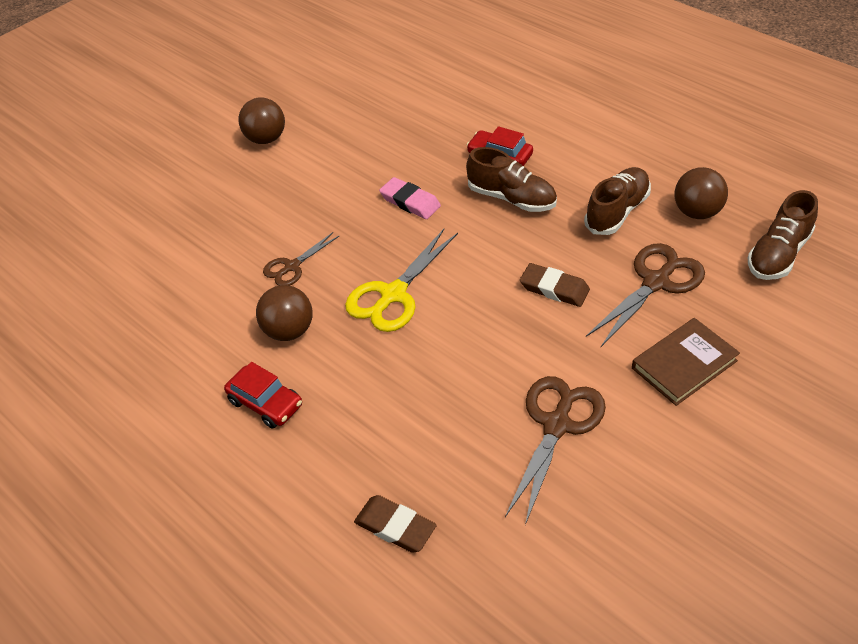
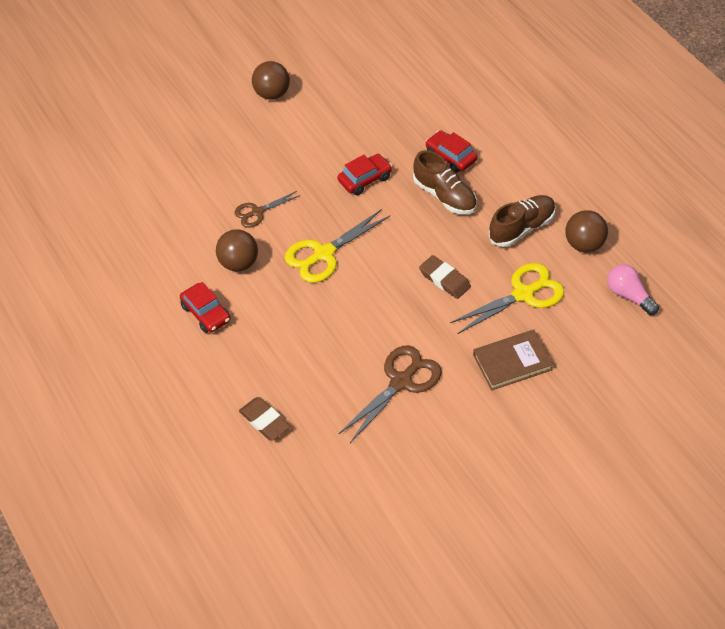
camera: 15 degrees right, 5 degrees up
pink eraser [379,177,441,219] -> red car [337,154,392,195]
brown scissors [586,243,705,347] -> yellow scissors [450,263,564,334]
brown shoe [748,190,818,280] -> pink light bulb [607,264,659,315]

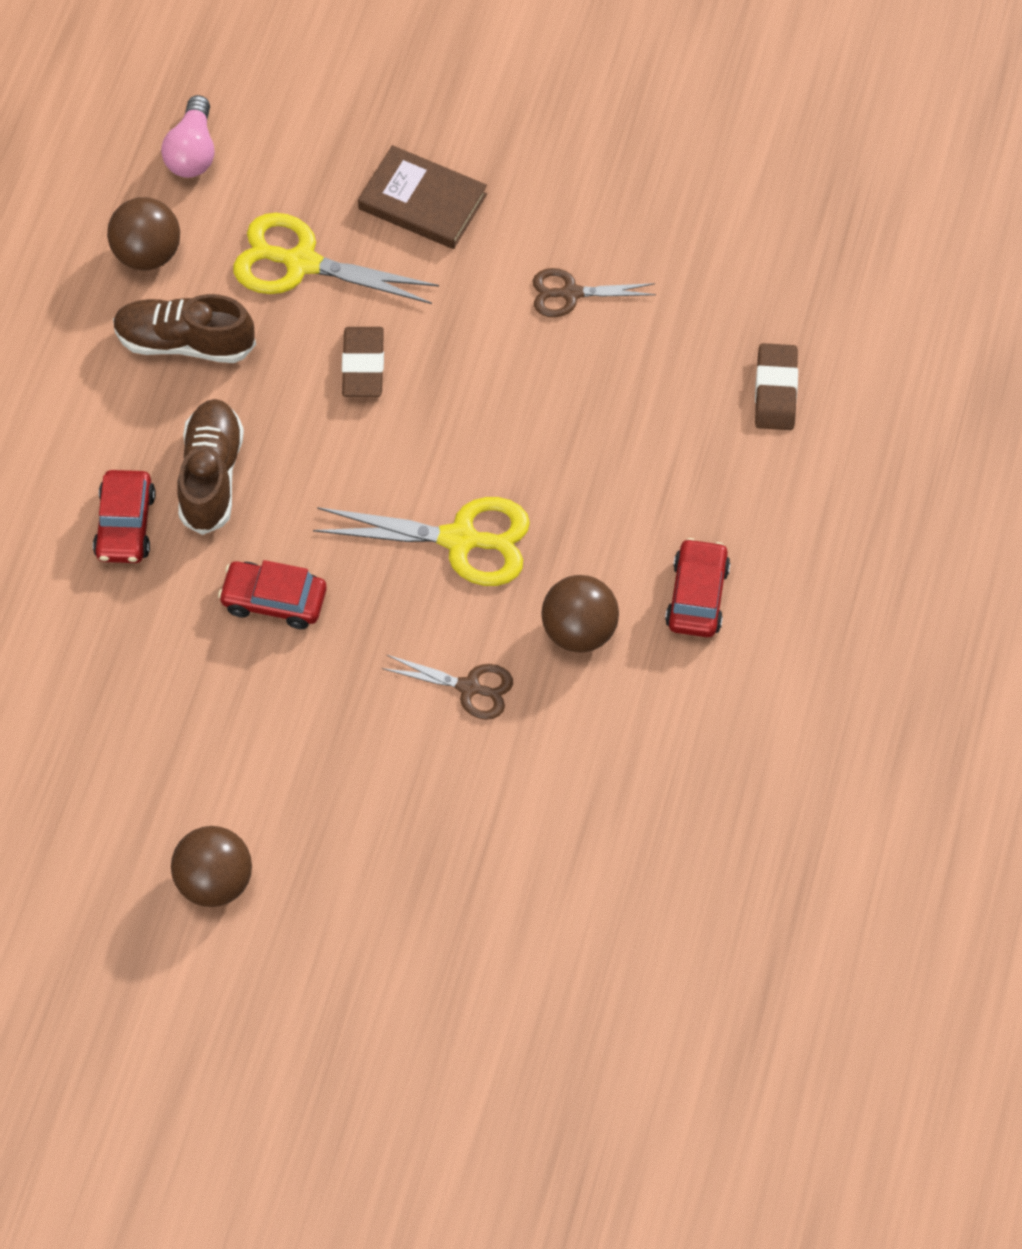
camera: 135 degrees left, 10 degrees up
brown scissors [339,345,442,443] -> brown scissors [533,268,656,317], size x0.60

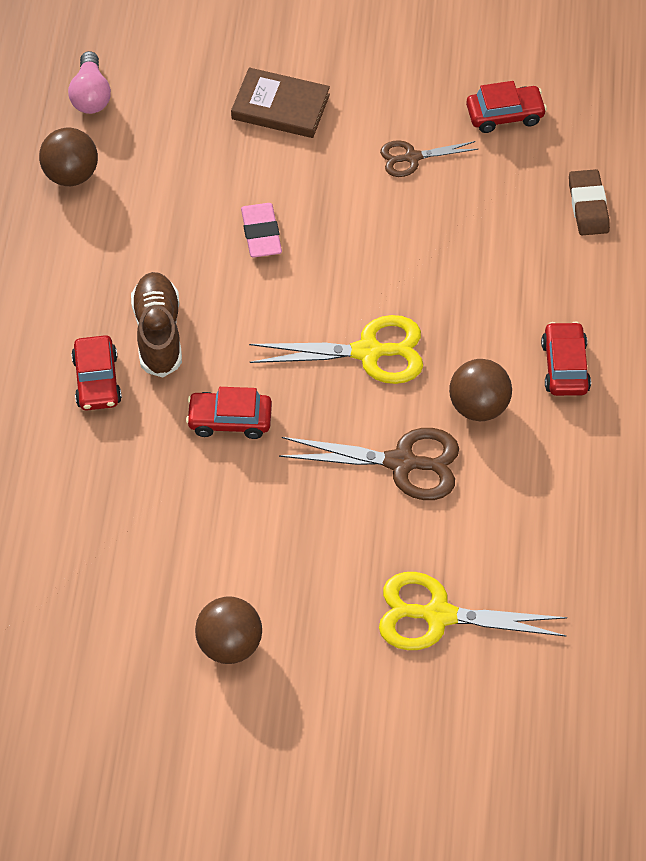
camera: 10 degrees left, 5 degrees down
brown shoe [113,294,256,363] -> none
yellow scissors [233,213,439,304] -> yellow scissors moved to [379,572,567,650]
brown eraser [342,327,384,397] -> pink eraser [241,203,282,257]
brown scissors [382,655,513,720] -> brown scissors [279,428,459,500], size x1.67
none -> red car [466,81,547,133]

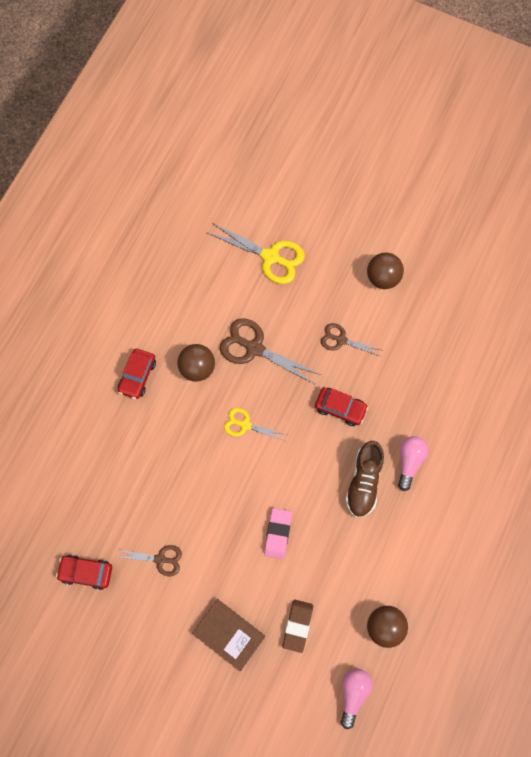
camera: 160 degrees left, 15 degrees up
red car [71,335,122,411] -> pink light bulb [398,436,428,491]
yellow scissors [249,315,423,384] -> yellow scissors [224,408,287,441], size x0.60
brown eraser [569,169,610,235] -> brown eraser moved to [283,600,313,653]
none -> brown scissors [321,323,381,356]

